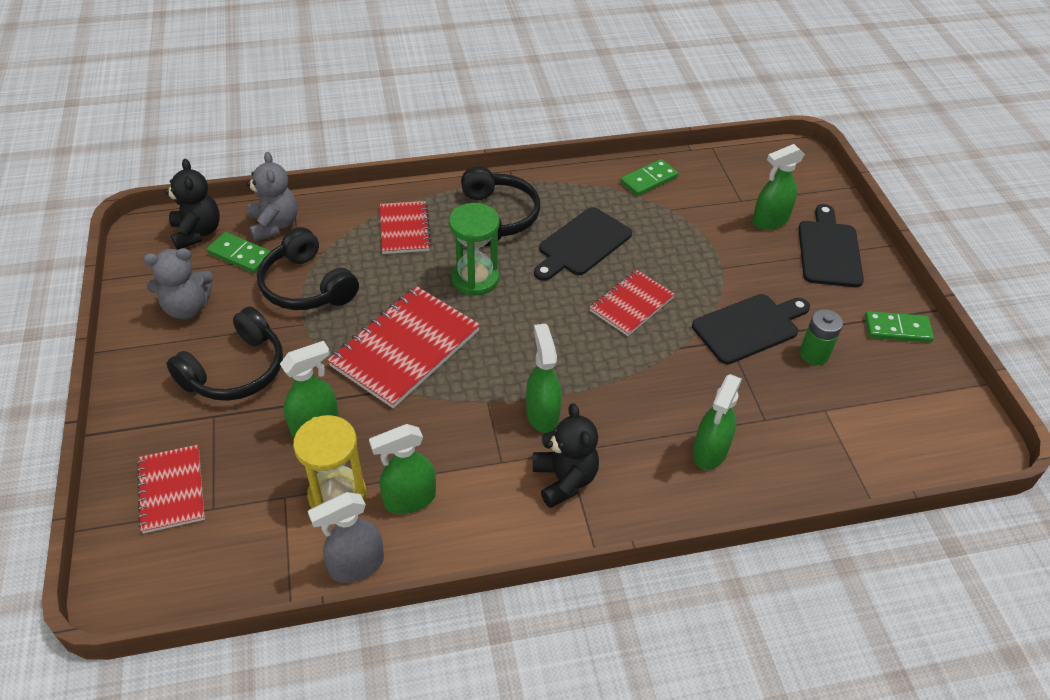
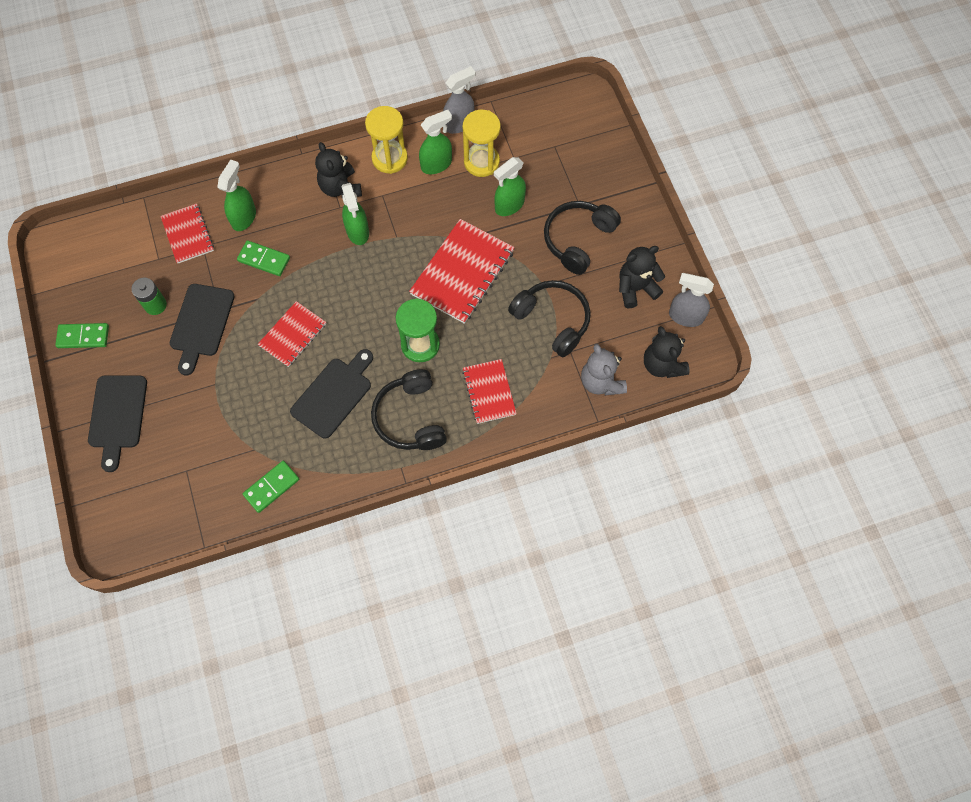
camera: 175 degrees right, 20 degrees up
red notebook [137,445,205,534] -> red notebook moved to [160,203,214,263]
grey teddy bear [143,248,213,319] -> black teddy bear [619,246,665,308]
green domino [207,232,270,273] -> green domino moved to [237,240,290,276]
black cutting board [692,294,810,364] -> black cutting board turned 45 degrees counterclockwise [170,284,235,375]
green spray bottle [752,144,805,230] -> none
none -> yellow hourglass [365,106,408,174]
none -> grey spray bottle [669,273,714,327]

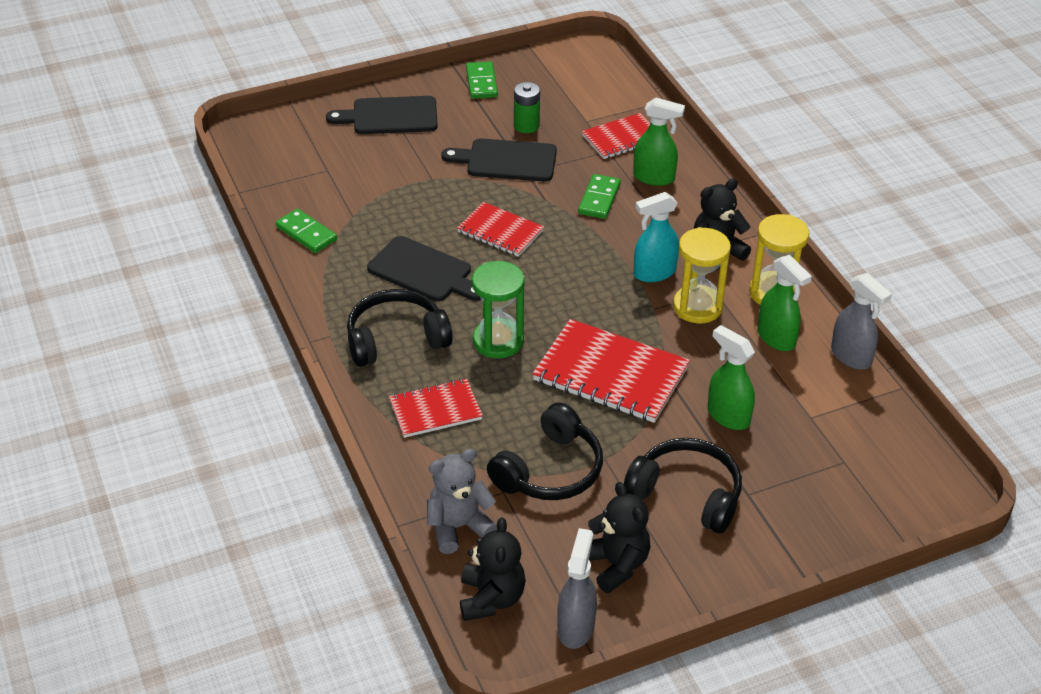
camera: 85 degrees right, 25 degrees down
green spray bottle [342,183,369,245] -> turquoise spray bottle [634,192,679,282]
yellow hourglass [463,110,501,177] -> yellow hourglass moved to [673,227,731,323]
black teddy bear [644,326,690,378] -> black teddy bear turned 120 degrees clockwise [460,517,526,621]

